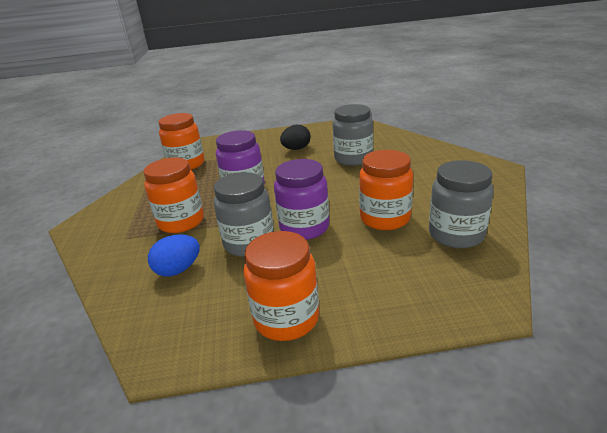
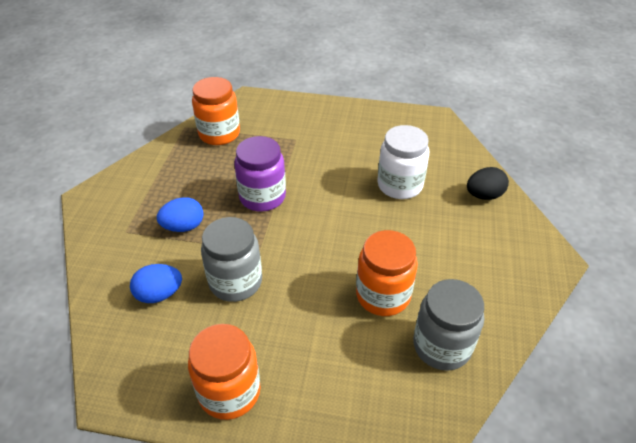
camera: 15 degrees right, 15 degrees up
orange jar [143,157,204,233] -> blue egg [157,197,204,232]
purple jar [274,159,329,240] -> none
black egg [280,124,311,150] -> black egg moved to [467,167,509,200]
grey jar [333,104,373,166] -> white jar [377,125,429,199]

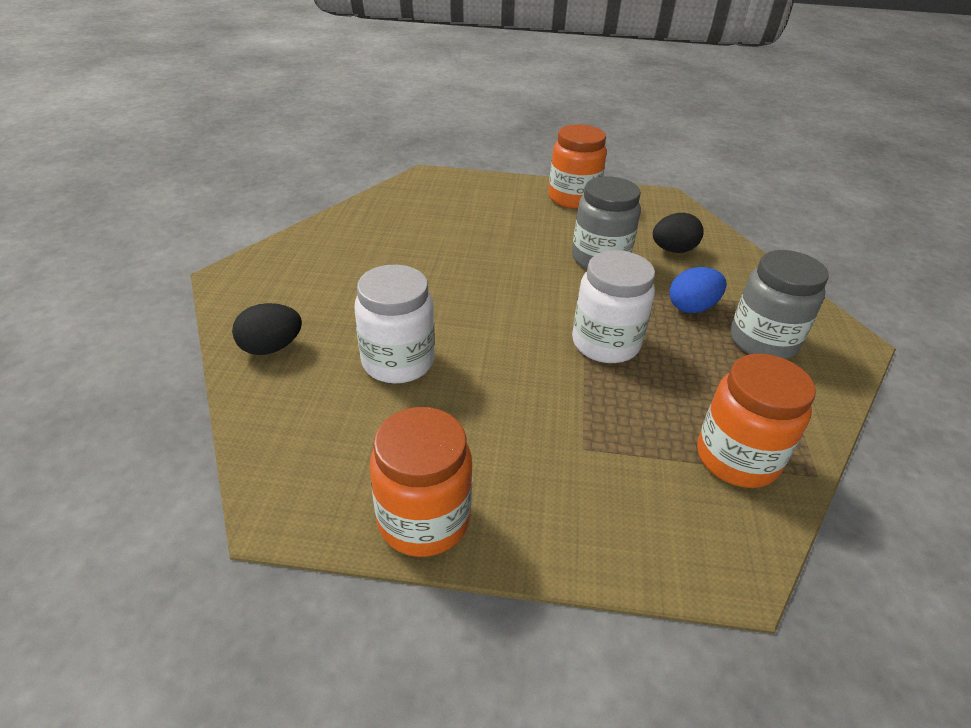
camera: 175 degrees right, 5 degrees down
blue egg [130,264,182,303] -> black egg [653,213,704,253]
purple jar [234,136,286,212] -> white jar [572,250,655,363]
orange jar [356,230,418,316] -> orange jar moved to [370,407,472,557]
grey jar [413,279,484,371] -> grey jar moved to [730,250,829,359]

